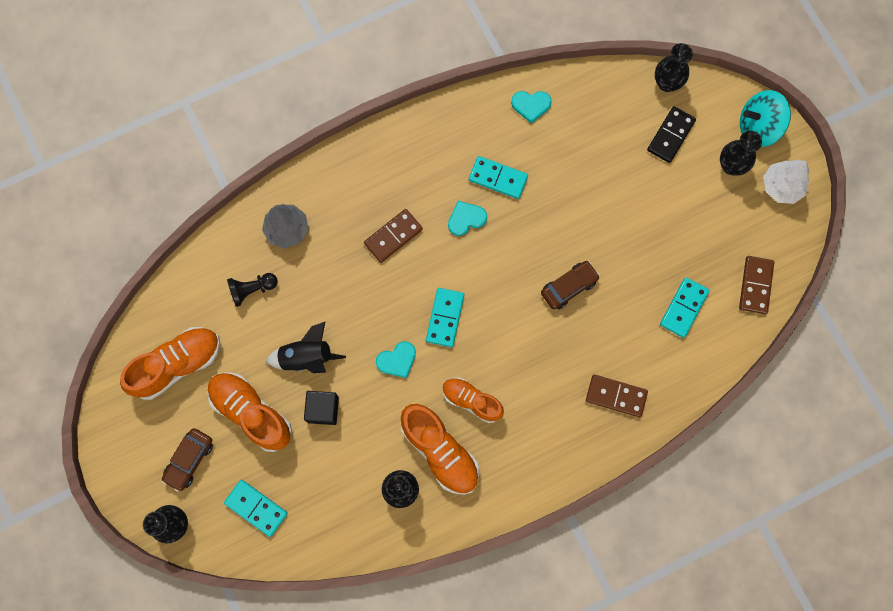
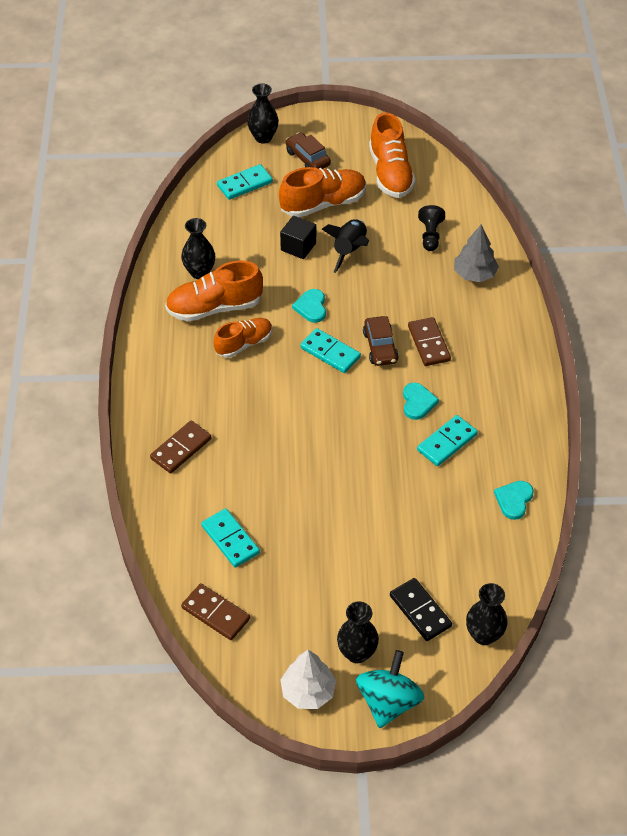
camera: 115 degrees right, 25 degrees down
brown car [541,261,600,310] -> brown car moved to [363,316,399,366]

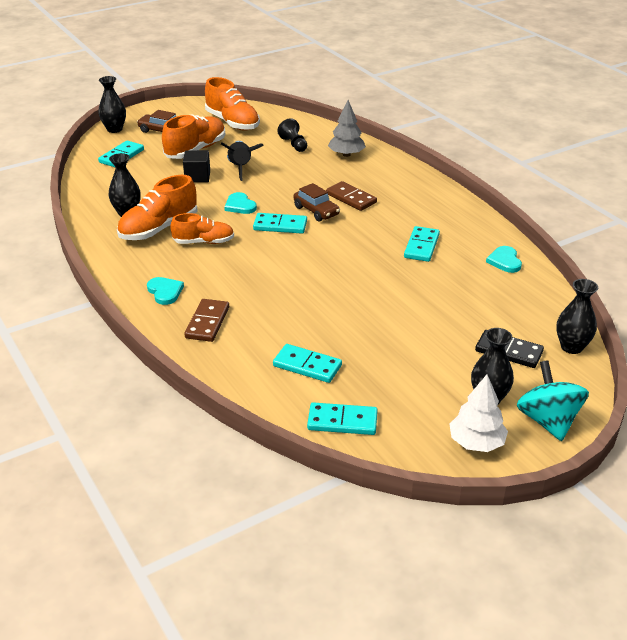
camera: 30 degrees left, 15 degrees down
brown domino [181,583,250,640] -> turquoise domino [307,402,378,435]
orange shoe [214,318,272,358] -> orange shoe turned 60 degrees clockwise [170,213,234,244]
turquoise heart [403,383,439,420] -> turquoise heart moved to [147,277,184,305]

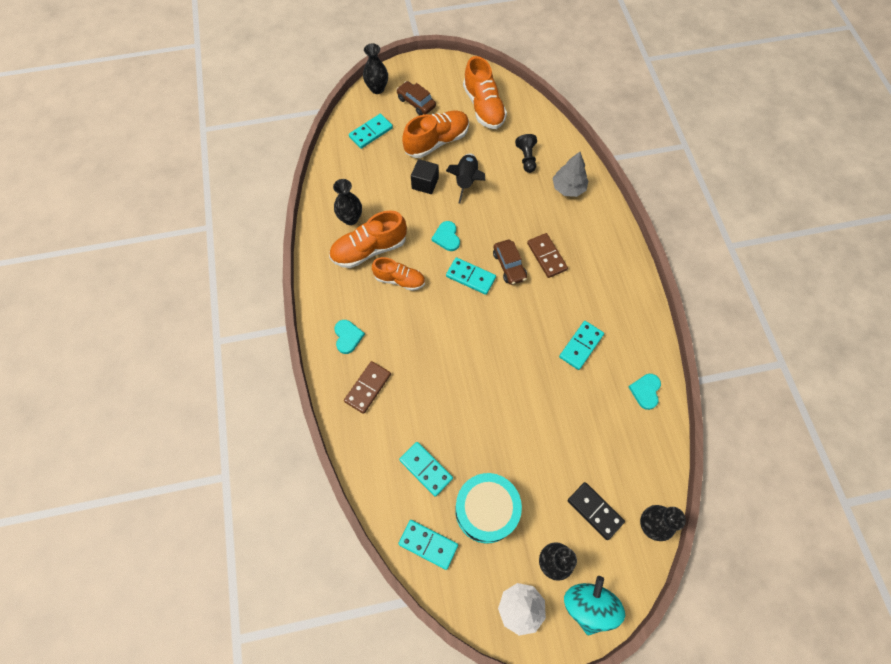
camera: 20 degrees right, 30 degrees up
none -> turquoise drum [455,473,522,543]

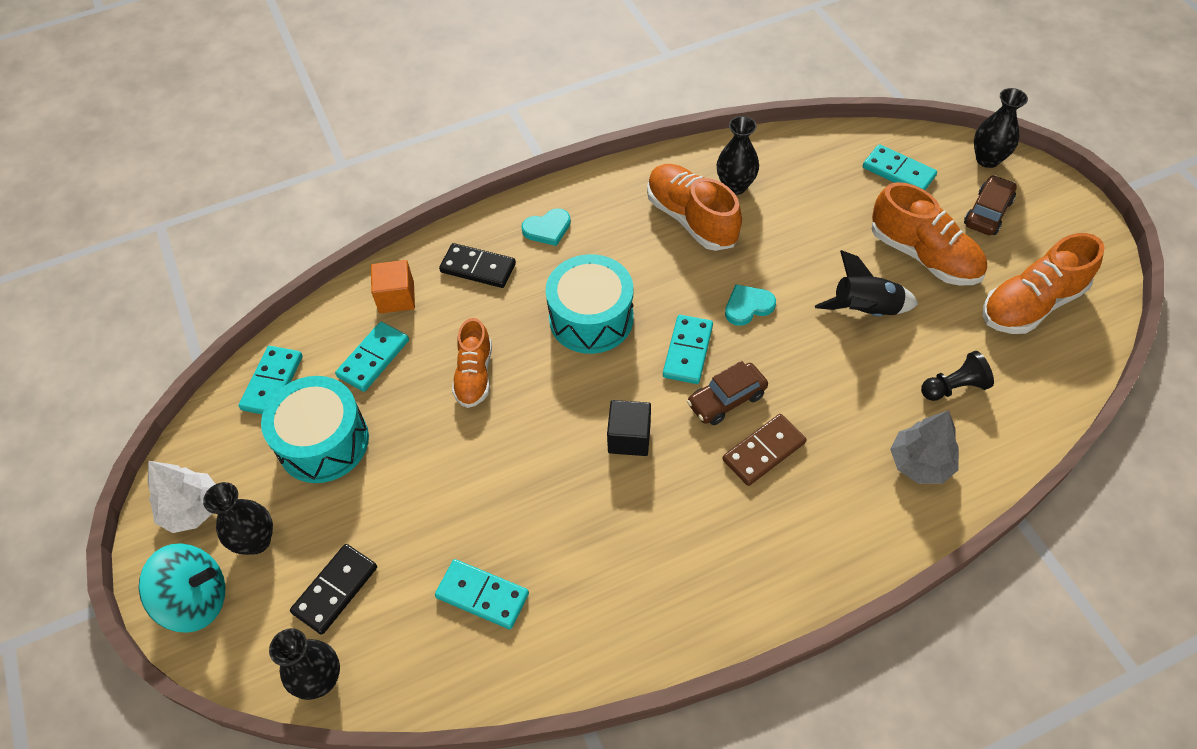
camera: 80 degrees right, 10 degrees down
brown domino [344,361,391,414] -> black domino [439,243,516,288]
orange shoe [372,257,425,291] -> orange shoe moved to [452,318,492,408]
black cube [411,159,439,194] -> black cube moved to [607,400,651,456]
turquoise domino [559,321,604,370] -> turquoise domino moved to [435,559,529,629]
turquoise heart [629,374,661,410] -> none
none -> orange cube [371,260,415,313]
none -> turquoise drum [545,254,634,354]

